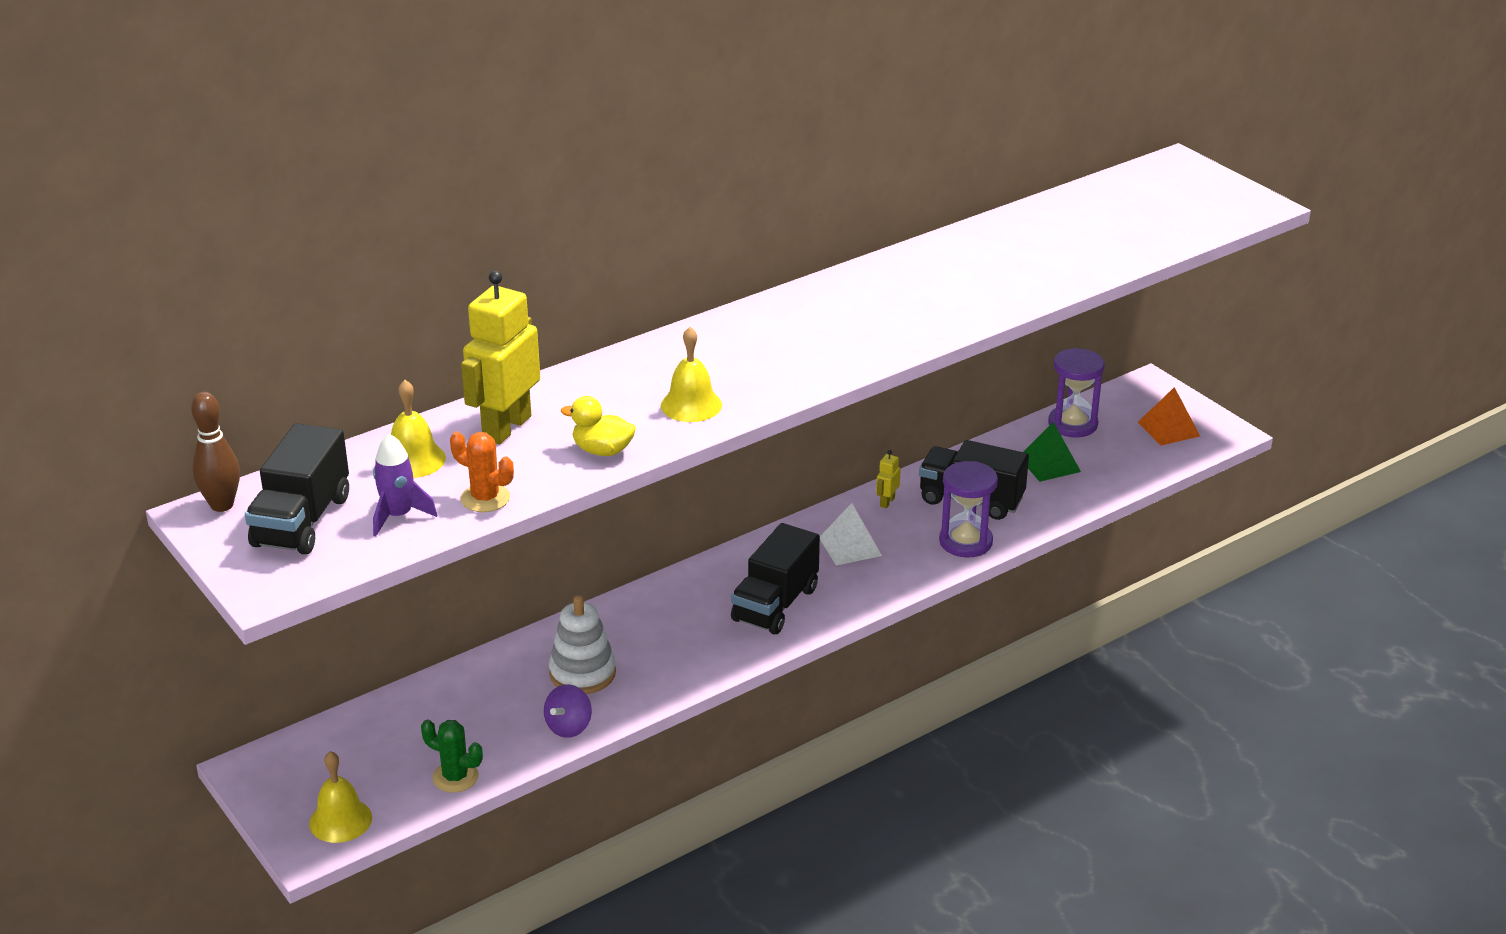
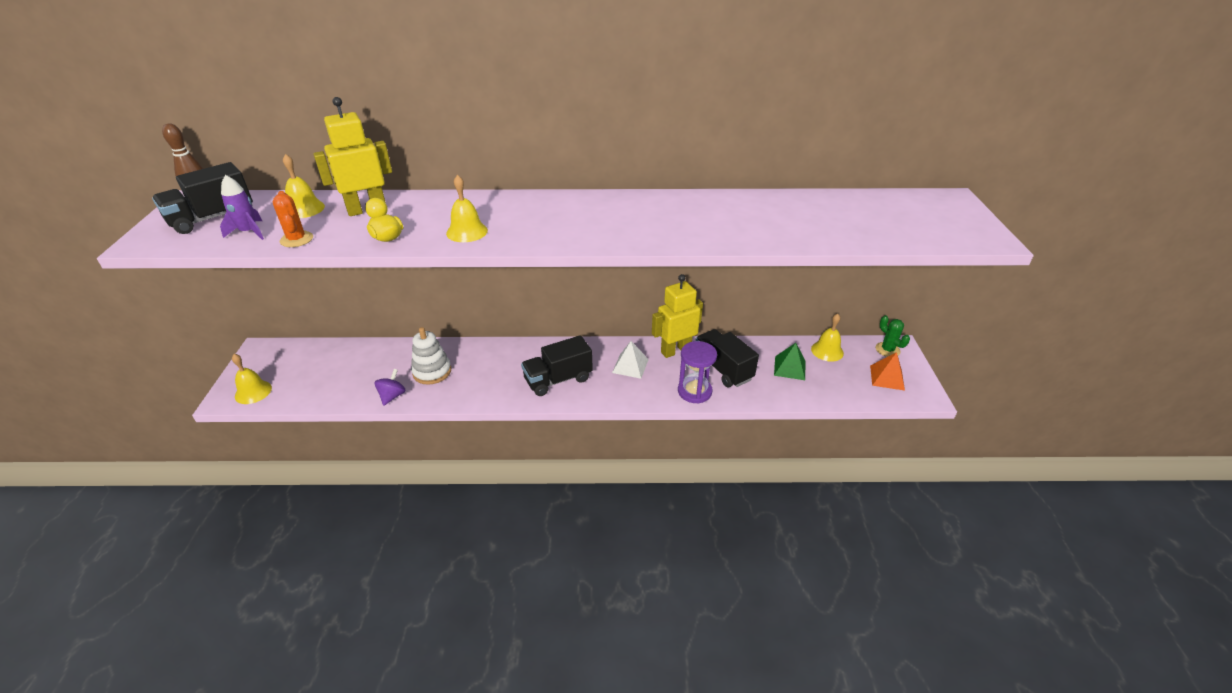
camera: 35 degrees right, 5 degrees up
green cactus [421,720,483,793] -> green cactus moved to [876,315,910,357]
purple spinning top [544,684,592,738] -> purple spinning top turned 135 degrees clockwise [374,369,406,406]
yellow robot [876,450,901,508] -> yellow robot [652,274,703,358], size x2.34
purple hourglass [1048,348,1105,438] -> yellow bell [811,314,844,361]

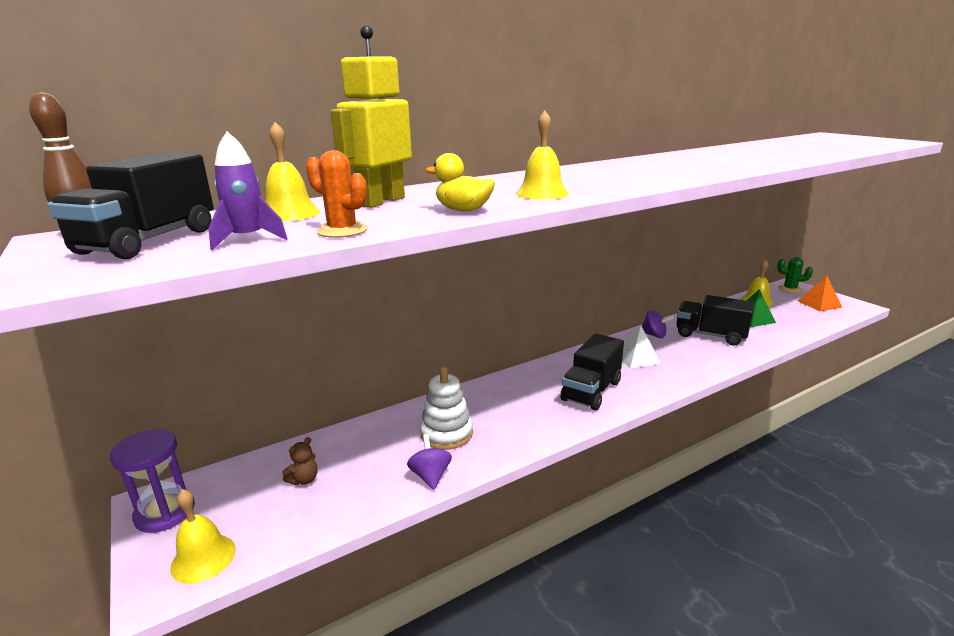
camera: 30 degrees left, 15 degrees down
yellow robot [652,274,703,358] -> purple spinning top [642,310,674,338]
purple hourglass [678,341,717,403] -> purple hourglass moved to [110,429,195,533]
none -> brown teddy bear [282,437,318,485]

